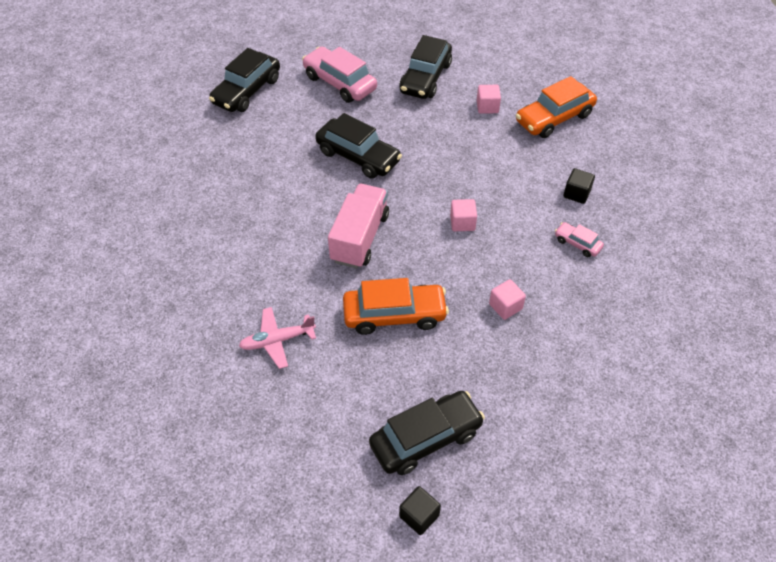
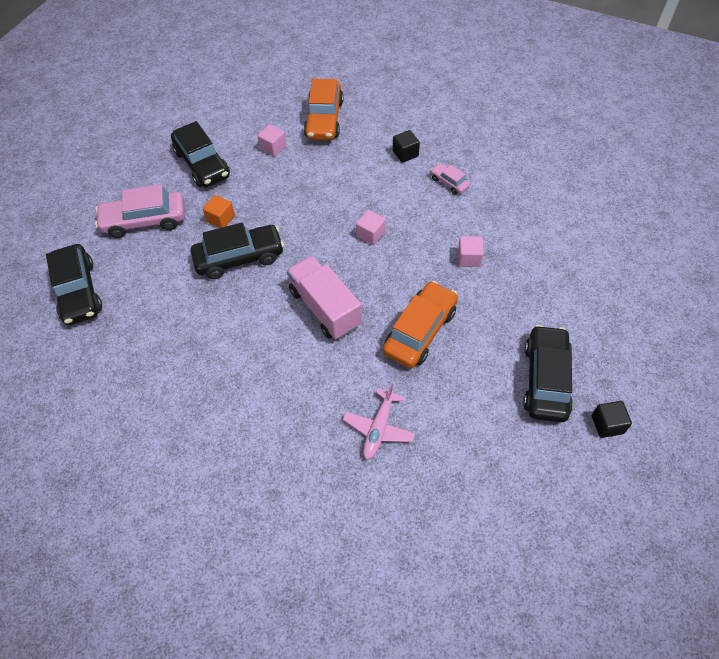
camera: 50 degrees left, 5 degrees up
pink car [555,222,604,257] -> pink car turned 60 degrees clockwise [430,163,470,195]
none -> orange cube [203,195,235,228]

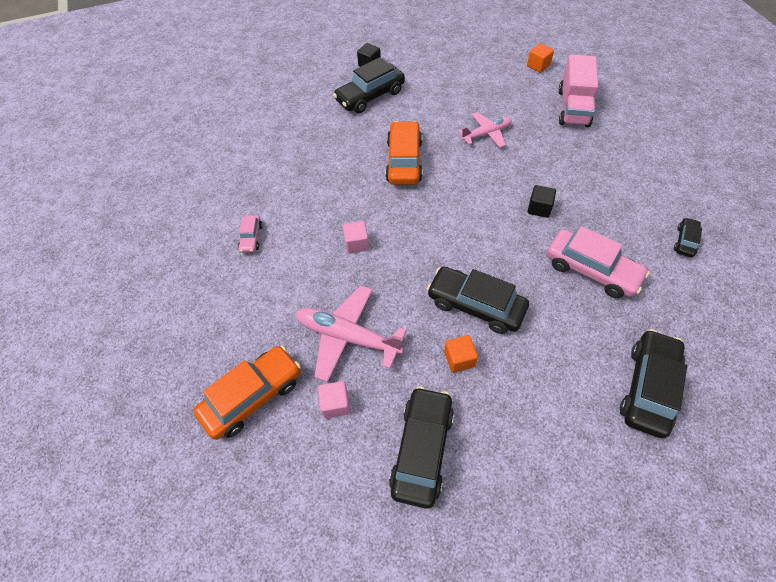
camera: 135 degrees left, 0 degrees up
pink car [95,184,185,238] -> pink car moved to [547,226,650,298]
pink truck [287,256,362,339] -> pink truck moved to [558,55,598,127]
orange car [383,281,458,368] -> orange car turned 105 degrees clockwise [385,121,423,185]
black cube [393,130,420,163] -> black cube moved to [527,185,556,218]
pink cube [458,236,484,267] -> none
none -> pink plane [296,285,407,382]
none -> orange cube [527,43,554,73]
none -> black car [674,217,702,257]

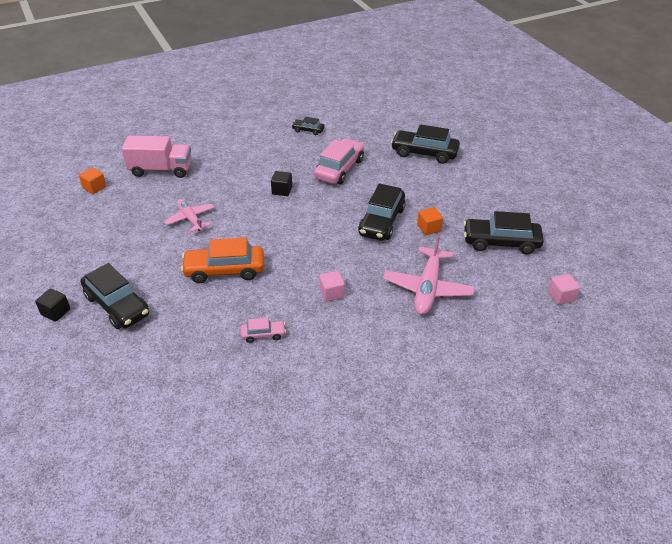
camera: 100 degrees left, 15 degrees down
orange car [193,346,301,440] -> none
pink car [238,215,263,253] -> pink car moved to [241,318,286,343]
pink cube [318,381,350,418] -> pink cube moved to [548,274,580,305]

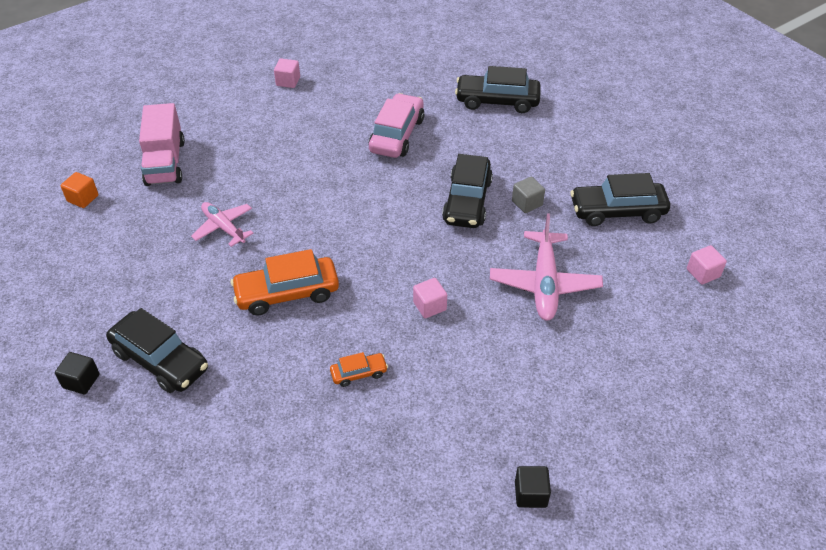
camera: 10 degrees left, 5 degrees up
pink truck [122,135,192,178] -> pink truck turned 90 degrees clockwise [139,103,185,186]
pink car [241,318,286,343] -> orange car [330,352,388,387]
black cube [271,171,292,196] -> black cube moved to [515,466,551,508]
black car [292,117,325,135] -> none
orange cube [417,207,443,235] -> grey cube [512,176,545,213]
none -> pink cube [274,59,300,88]

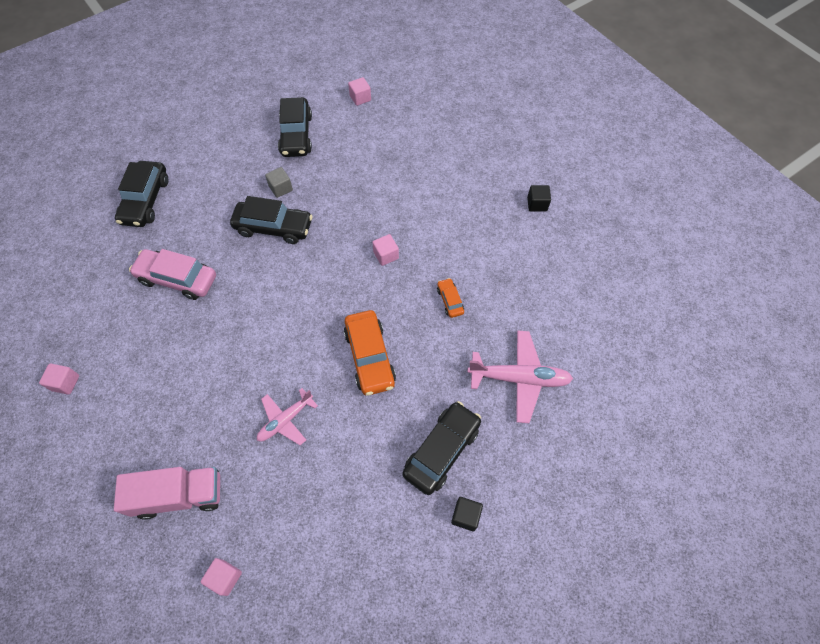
camera: 90 degrees left, 15 degrees up
orange cube [61,172,99,208] -> pink cube [200,558,242,596]
pink plane [490,213,603,321] -> pink plane moved to [467,330,573,423]

